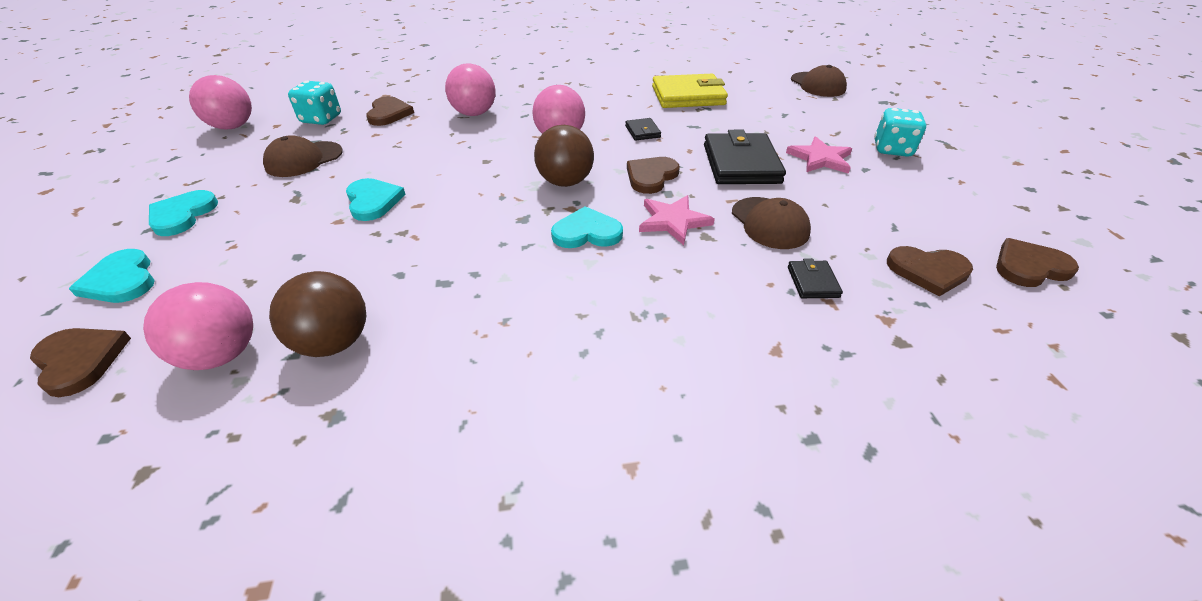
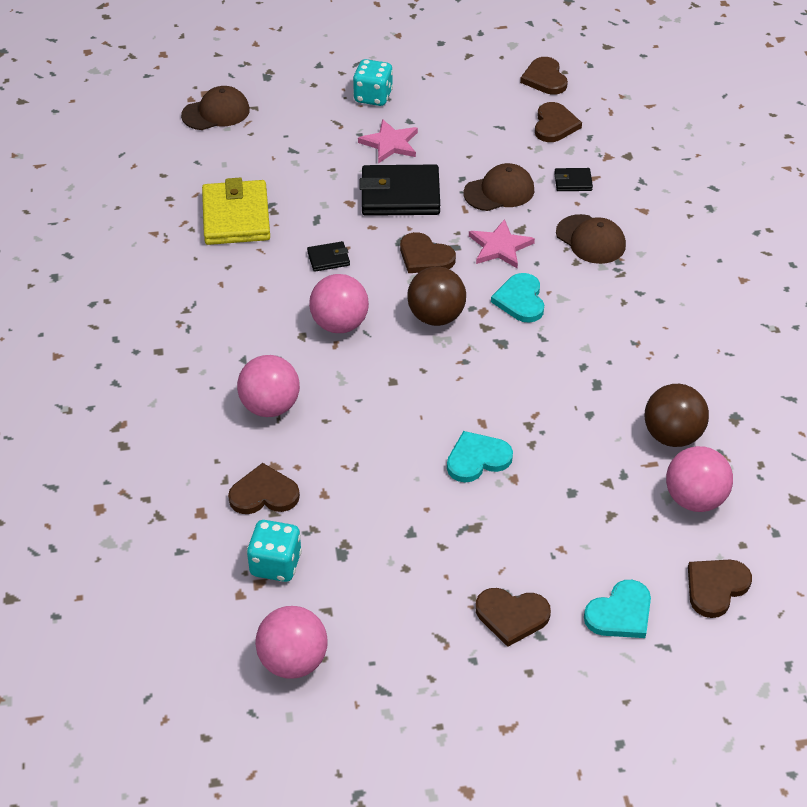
camera: 90 degrees left, 5 degrees up
turquoise heart [149,190,218,236] -> brown heart [475,588,551,647]
brown cap [263,135,343,177] -> brown cap moved to [556,214,626,264]

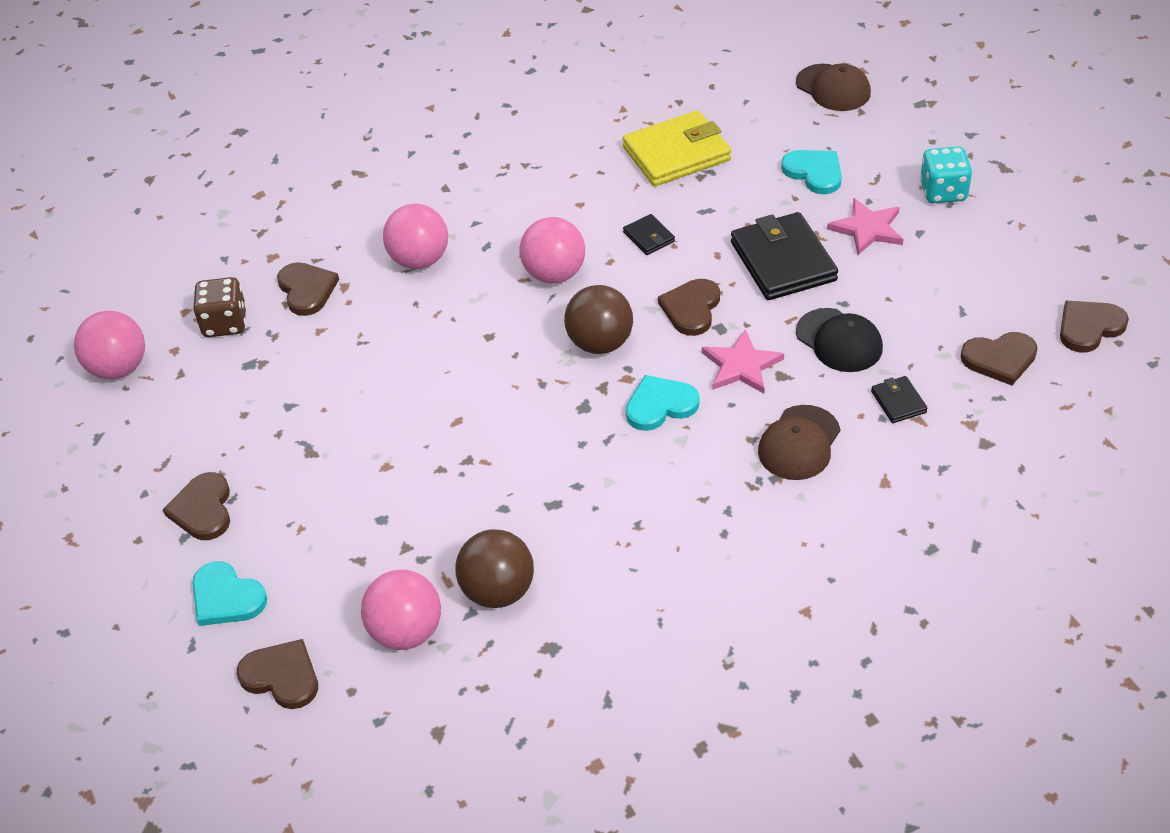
camera: 75 degrees right, 0 degrees up
turquoise dice [247,520,302,582] -> brown dice [193,277,247,337]
turquoise heart [447,431,513,483] -> turquoise heart moved to [781,150,842,194]
brown cap [463,163,534,211] -> black cap [796,308,883,372]

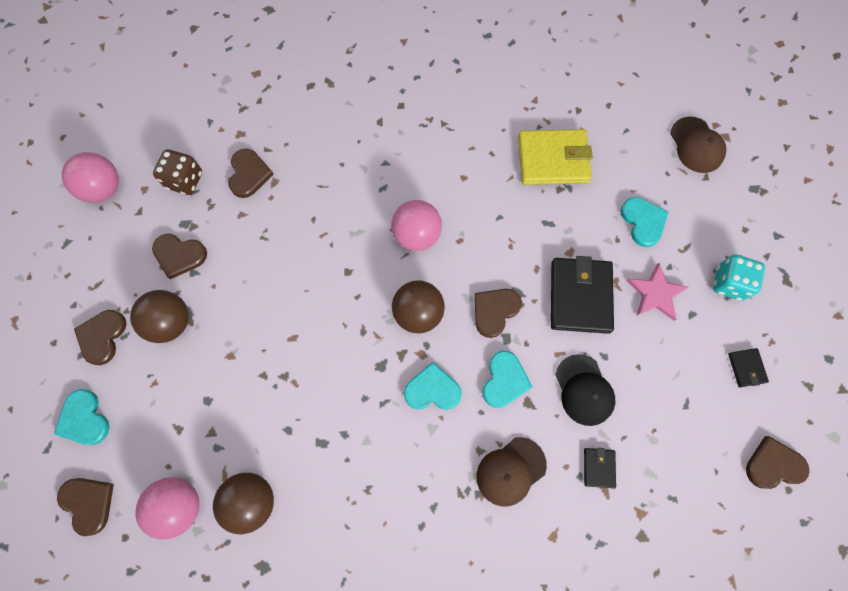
camera: 20 degrees right, 25 degrees up
pink ball [383,204,448,269] -> none
black wallet [623,214,675,255] -> black wallet moved to [728,348,769,387]
pink star [702,329,784,393] -> turquoise heart [482,351,532,408]
brown heart [961,332,1038,385] -> brown heart moved to [152,234,207,279]
none -> brown ball [130,290,189,343]

